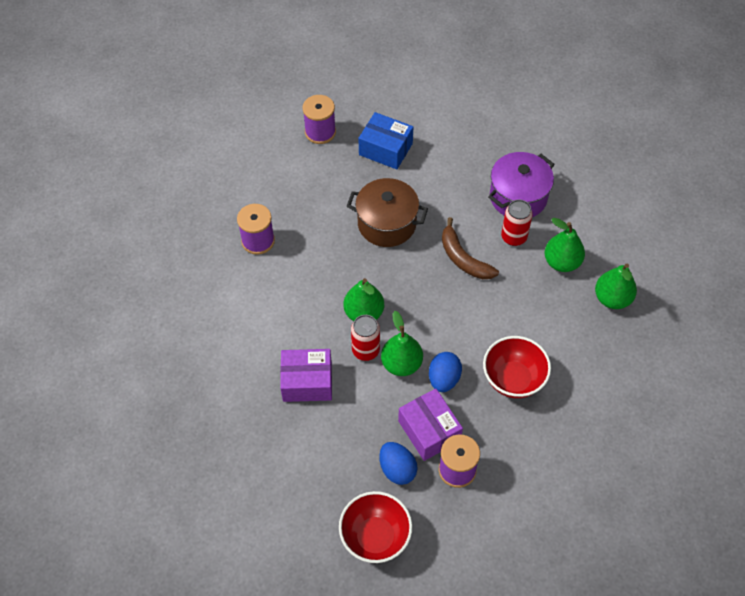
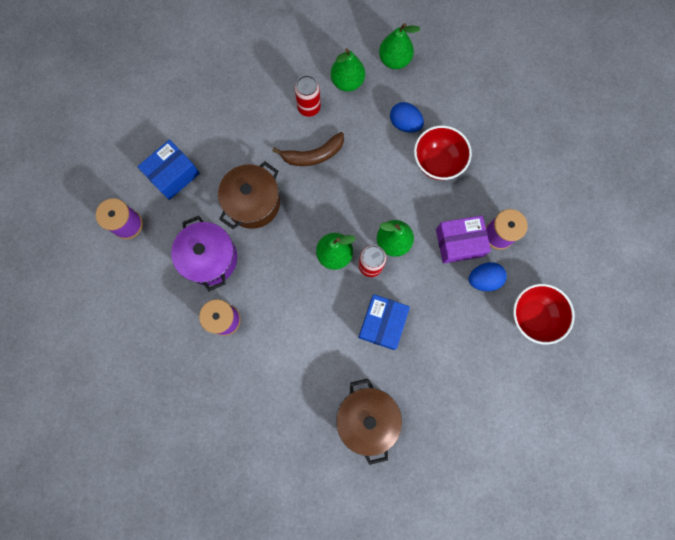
camera: 70 degrees left, 20 degrees up
purple box [280,349,332,402] -> blue box [358,294,410,350]
blue egg [429,352,462,392] -> blue egg moved to [390,102,424,133]
purple pot [488,152,554,217] -> purple pot moved to [171,216,237,291]
none -> brown pot [336,379,402,465]

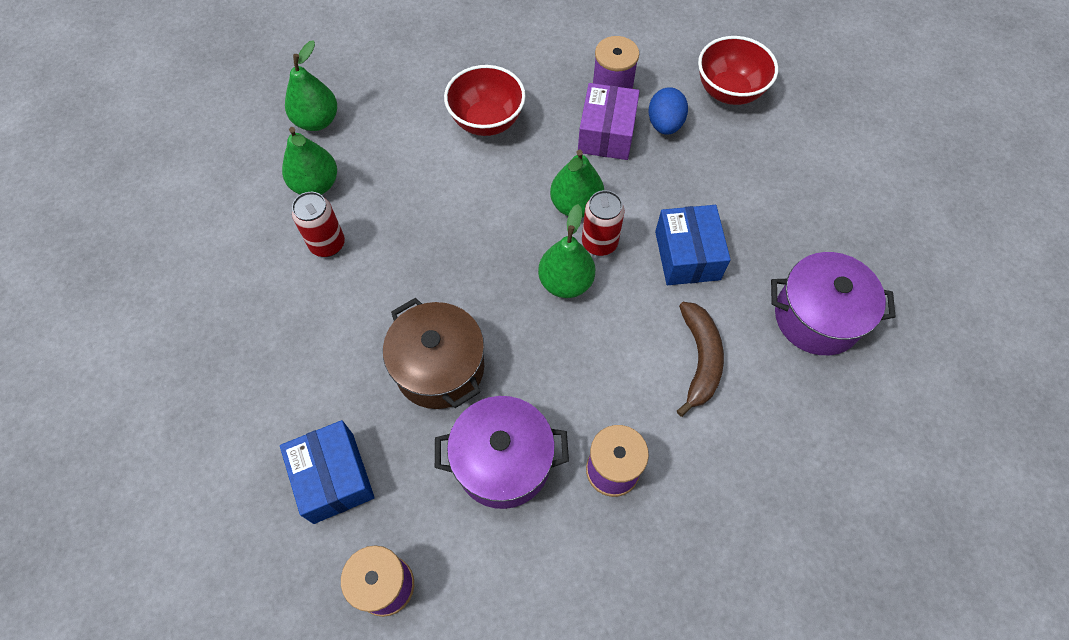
camera: 70 degrees left, 15 degrees down
brown banana [272,132,344,166] -> brown banana moved to [677,302,724,417]
brown pot [336,379,402,465] -> purple pot [771,252,896,355]
blue box [358,294,410,350] -> blue box turned 45 degrees clockwise [655,205,731,285]
blue egg [390,102,424,133] -> none

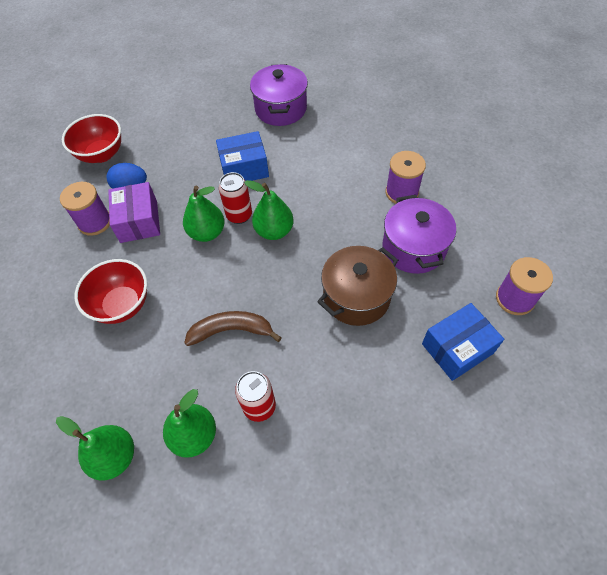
camera: 95 degrees left, 5 degrees down
purple box [578,83,640,160] -> purple box turned 75 degrees clockwise [108,182,160,243]
brown banana [677,302,724,417] -> brown banana moved to [184,311,282,346]

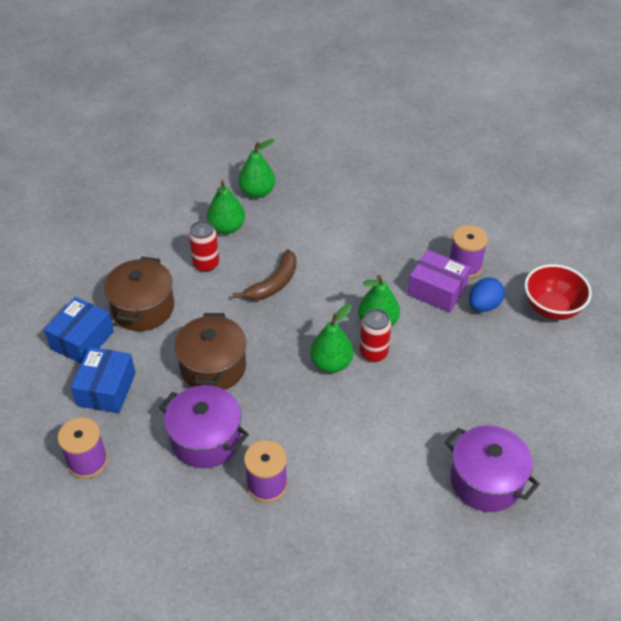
camera: 130 degrees right, 10 degrees down
red bowl [74,259,147,324] -> none
blue box [216,131,269,181] -> blue box moved to [44,297,114,363]
none -> brown pot [104,257,174,331]

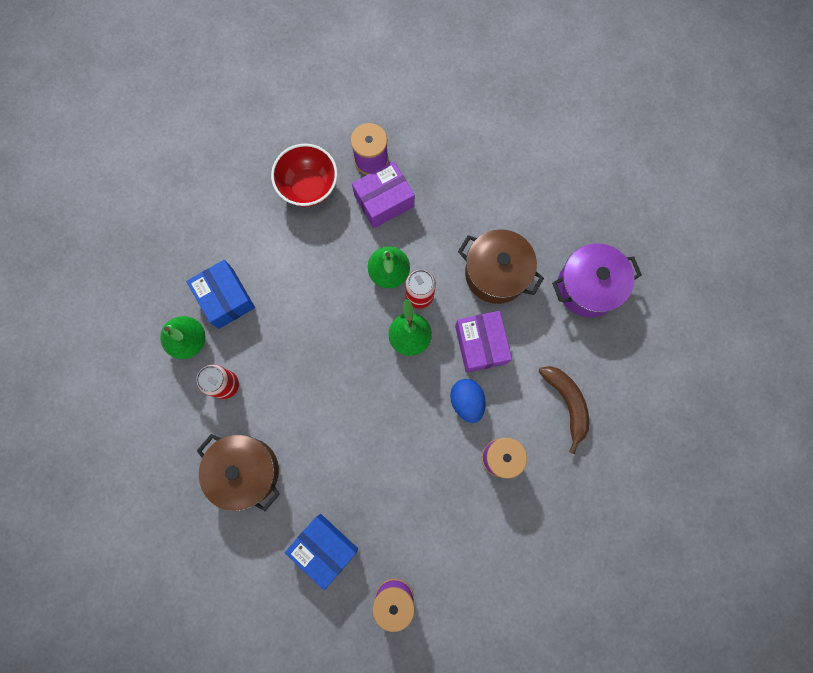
camera: 60 degrees left, 30 degrees up
blue box [44,297,114,363] -> blue box moved to [186,260,255,329]
purple pot [159,385,249,468] -> none
brown pot [174,313,247,390] -> brown pot moved to [458,229,544,304]
brown banana [233,249,297,301] -> brown banana moved to [539,366,589,454]
green pear [238,139,275,198] -> none
blue egg [469,278,505,312] -> blue egg moved to [450,379,486,423]
red bowl [525,264,592,320] -> red bowl moved to [271,144,338,207]
none -> purple box [455,311,512,373]

